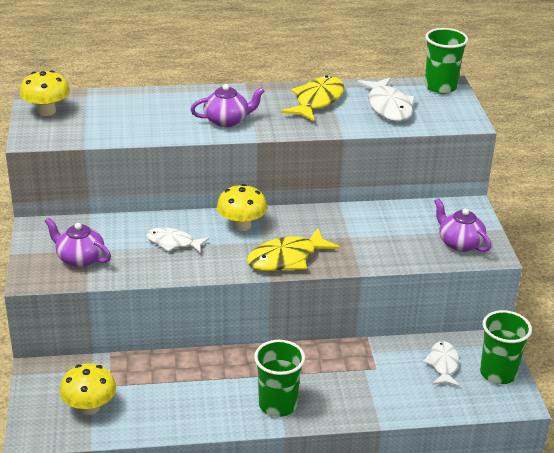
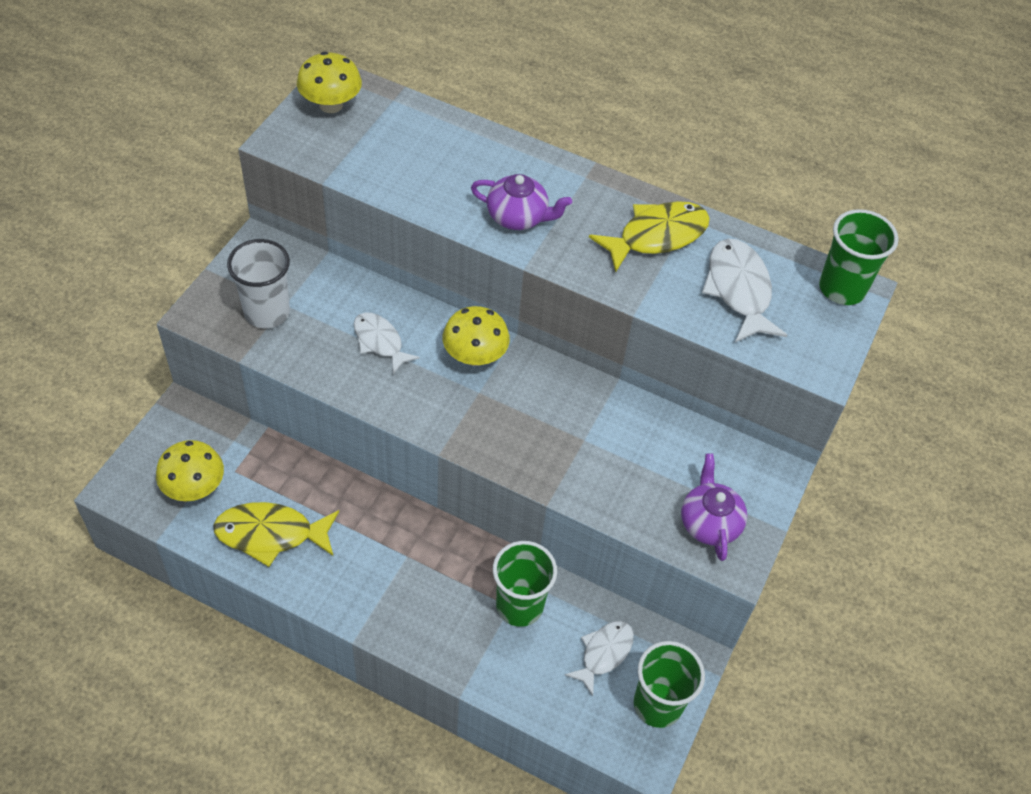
camera: 30 degrees right, 20 degrees up
purple teapot [45,217,111,267] -> white cup [227,239,290,329]
yellow fish [247,228,340,271] -> yellow fish moved to [213,502,339,567]
green cup [254,340,305,417] -> green cup moved to [493,541,557,627]
white fish [357,78,415,122] -> white fish turned 150 degrees clockwise [702,238,787,342]

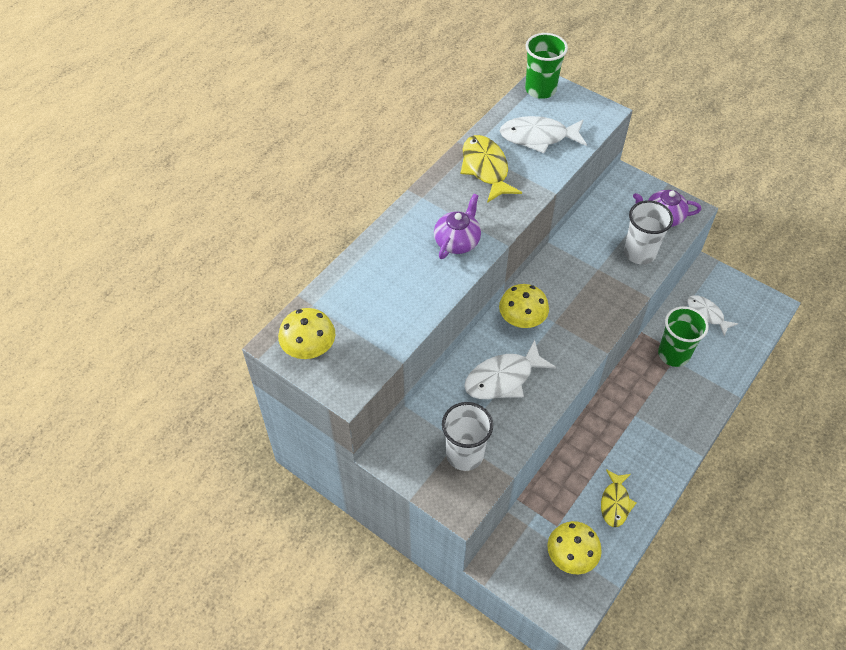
camera: 75 degrees left, 0 degrees up
yellow fish [213,502,339,567] -> yellow fish [601,469,636,527], size x0.66
white fish [354,312,420,374] -> white fish [464,339,556,399], size x1.51
green cup [634,641,705,728] -> none
none -> white cup [624,200,673,264]

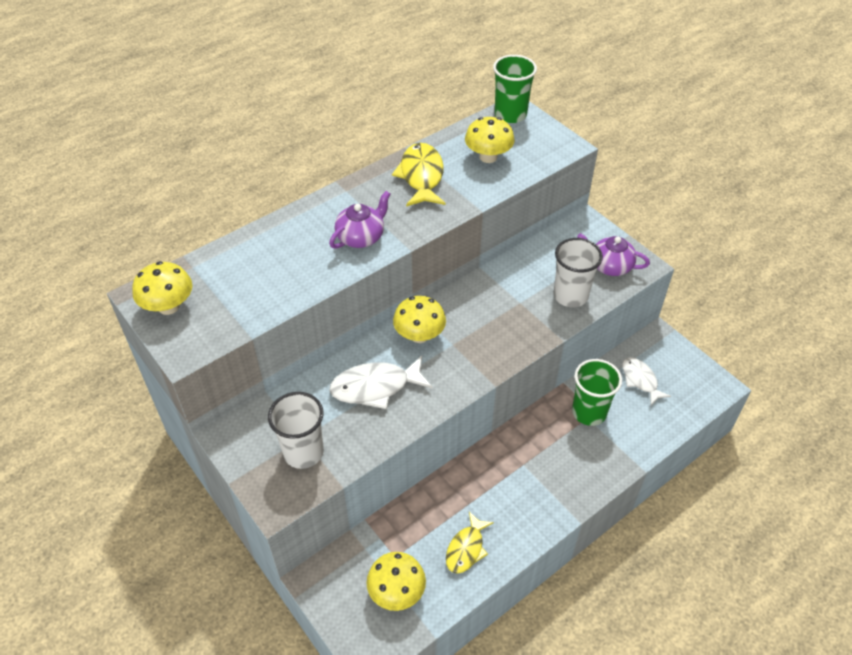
camera: 15 degrees right, 5 degrees down
white fish [500,116,587,153] -> yellow mushroom [465,117,515,163]

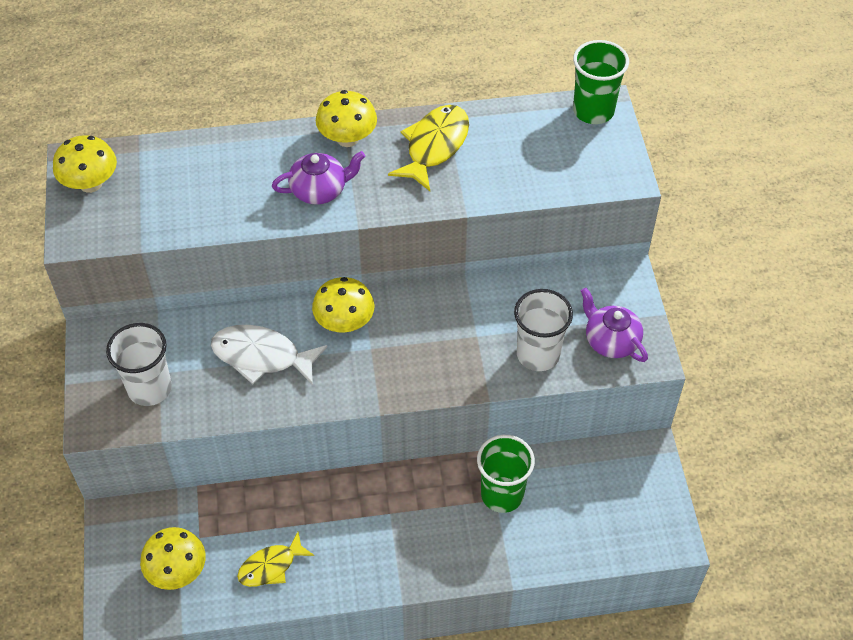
camera: 30 degrees right, 5 degrees up
yellow mushroom [465,117,515,163] -> yellow mushroom moved to [316,90,377,147]
white fish [622,357,671,406] -> none

